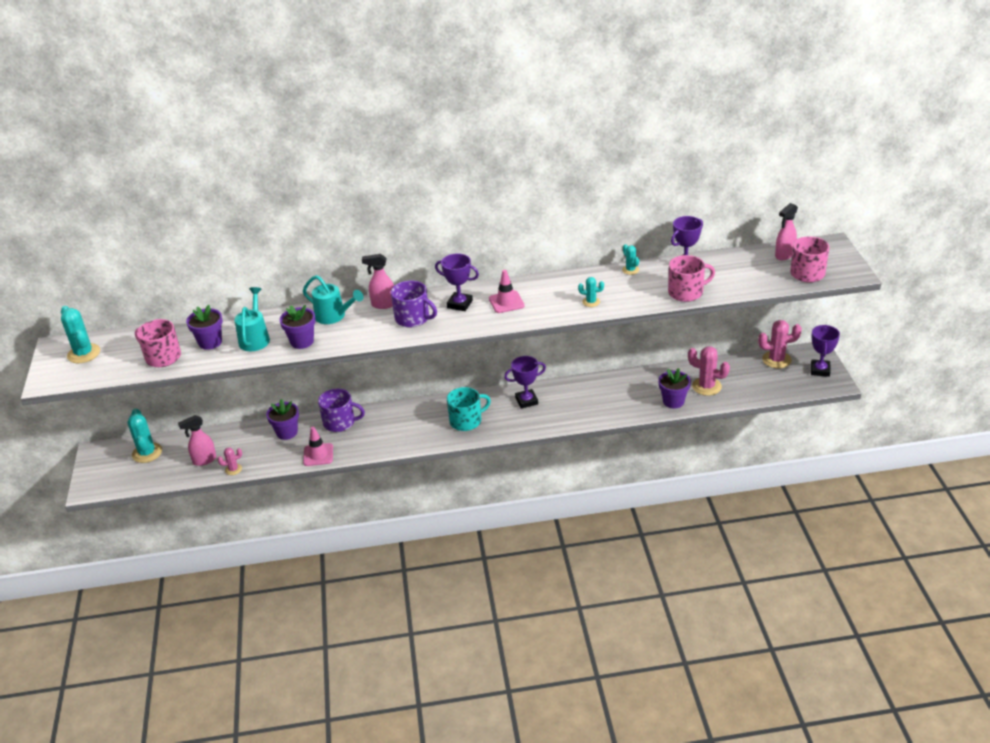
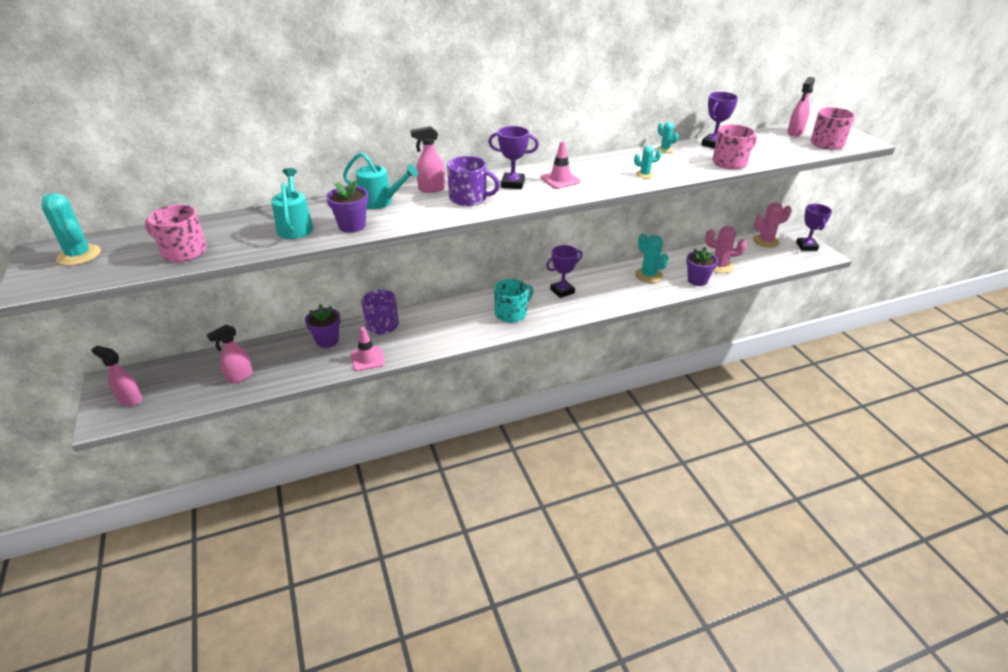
camera: 15 degrees left, 0 degrees up
turquoise cactus [127,408,162,463] -> turquoise cactus moved to [635,233,669,283]
purple flower pot [186,305,223,350] -> none
pink cactus [218,448,242,475] -> none
purple mug [318,389,365,432] -> purple mug turned 90 degrees clockwise [361,290,399,335]
none -> pink spray bottle [91,346,142,406]

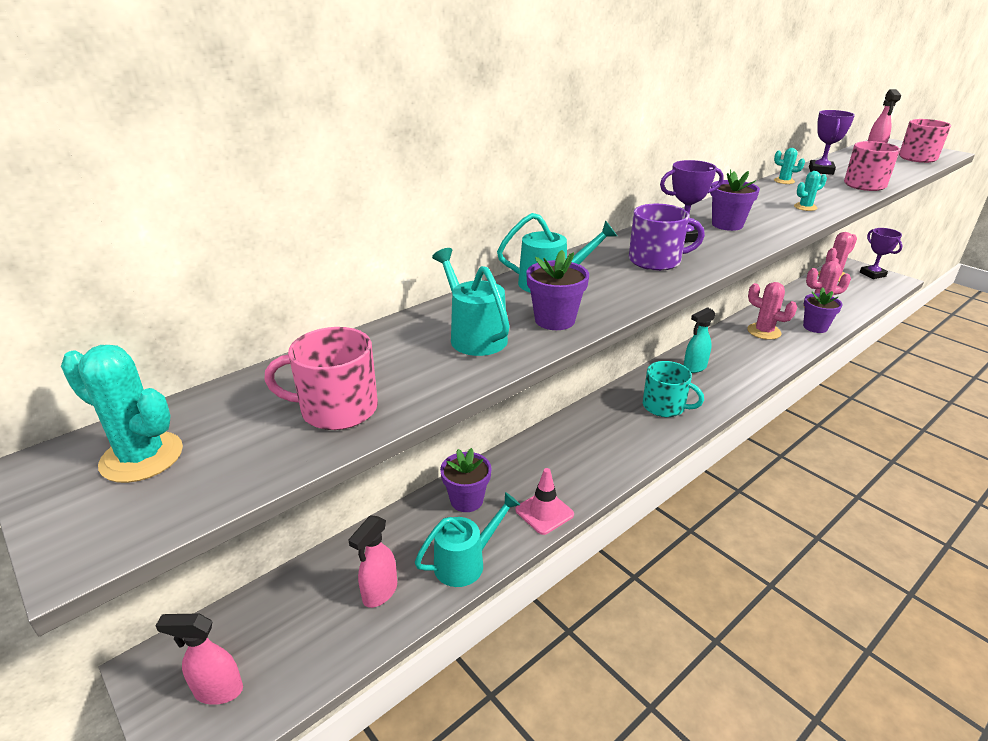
camera: 20 degrees left, 5 degrees down
purple mug [361,290,399,335] -> none
pink spray bottle [411,126,445,193] -> none
turquoise mug [494,279,534,323] -> turquoise mug turned 90 degrees clockwise [643,361,704,417]
pink traffic cone [541,141,581,189] -> purple flower pot [710,169,760,231]
purple trophy [546,245,582,298] -> turquoise spray bottle [684,307,716,373]
turquoise cactus [635,233,669,283] -> pink cactus [747,282,797,340]
none -> turquoise watering can [415,492,520,587]

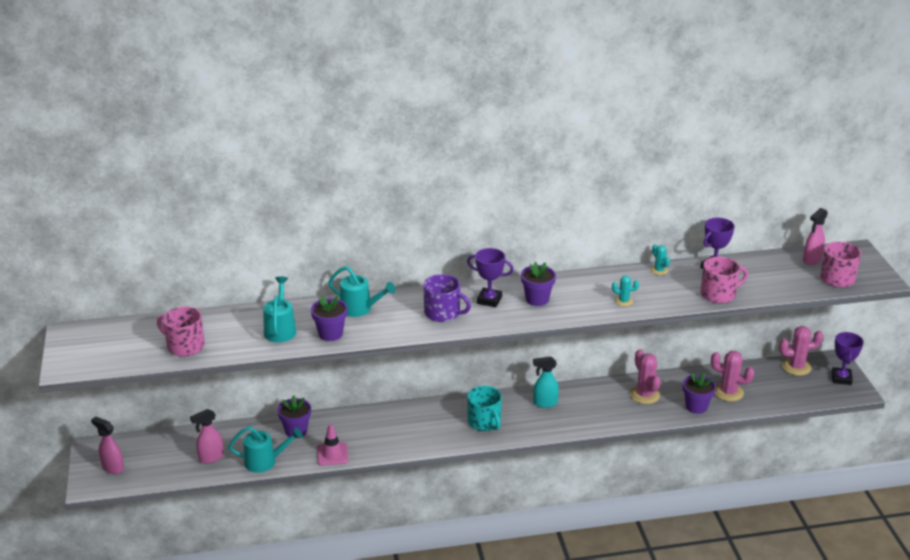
camera: 30 degrees right, 0 degrees up
turquoise cactus [61,345,183,483] -> none

